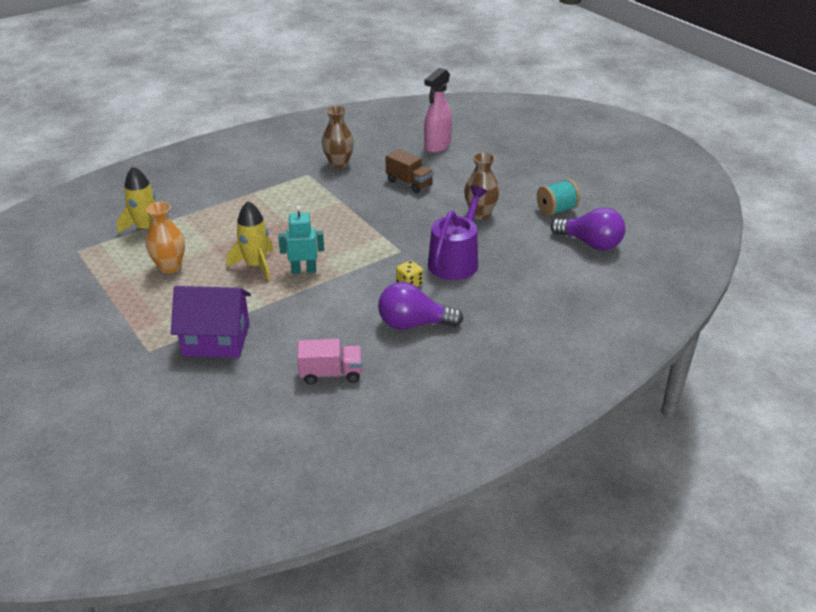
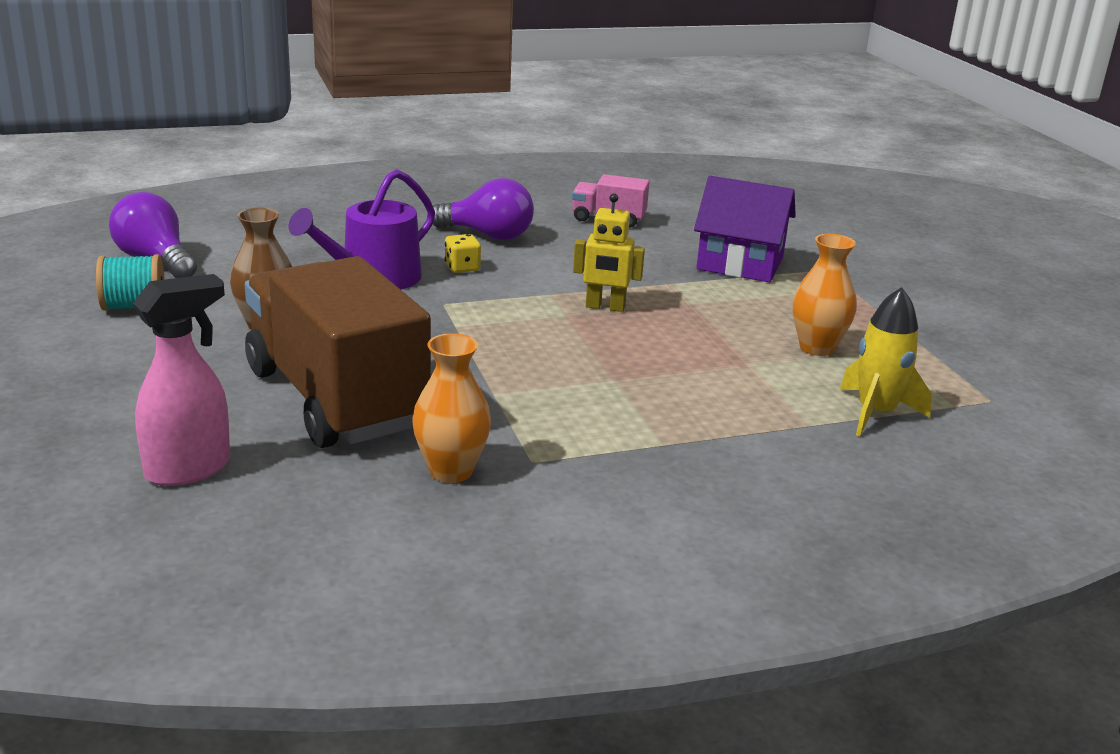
camera: 165 degrees left, 10 degrees down
yellow rocket [227,201,274,281] -> none
turquoise robot [278,205,324,274] -> yellow robot [573,193,645,312]
brown vase [322,106,354,169] -> orange vase [412,333,491,483]
brown truck [386,149,434,193] -> brown truck [245,256,431,448], size x2.31

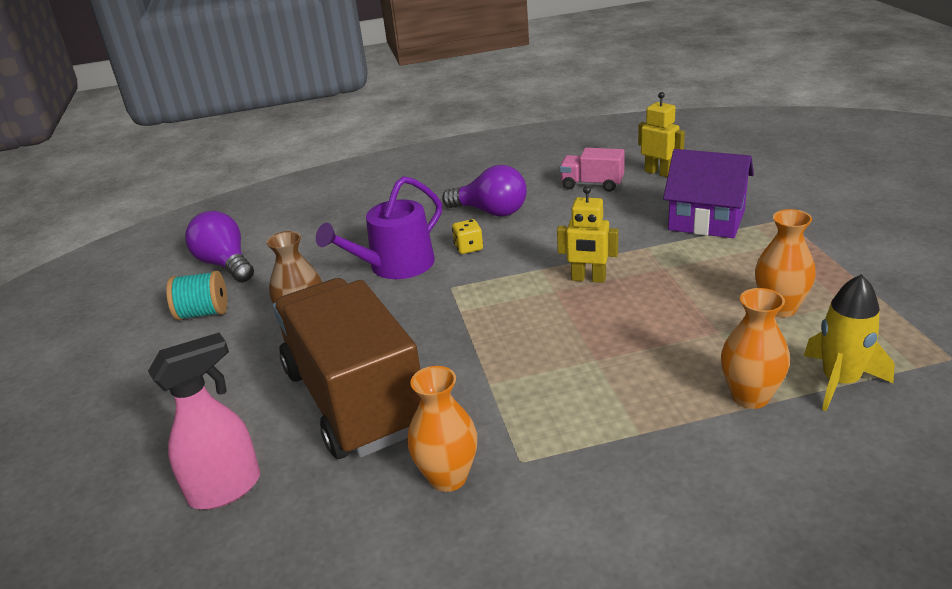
camera: 10 degrees right, 5 degrees up
none -> yellow robot [638,92,685,177]
none -> orange vase [721,288,790,409]

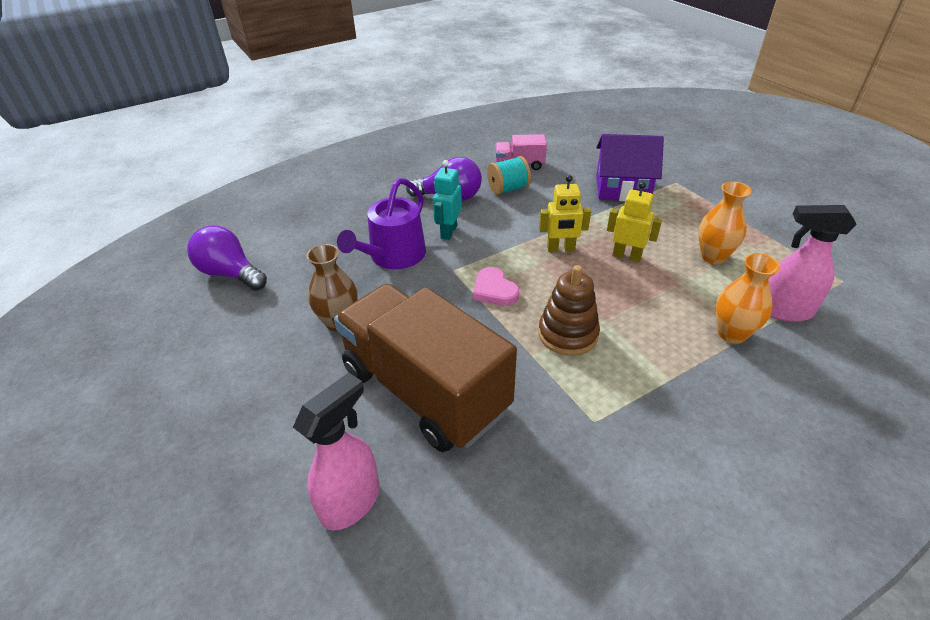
camera: 20 degrees left, 10 degrees up
turquoise spool [166,271,227,320] -> turquoise spool moved to [487,156,531,195]
orange vase [407,366,477,492] -> none
yellow dice [452,219,483,254] -> turquoise robot [433,160,462,240]
yellow robot [638,92,685,177] -> yellow robot moved to [607,182,662,262]
yellow rocket [804,274,895,411] -> pink spray bottle [768,205,857,322]
none -> pink heart [473,267,519,306]
none -> brown stacking toy [538,265,600,356]

